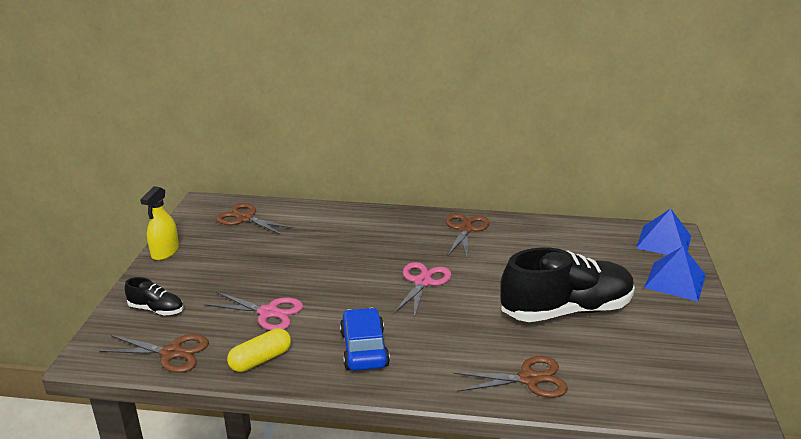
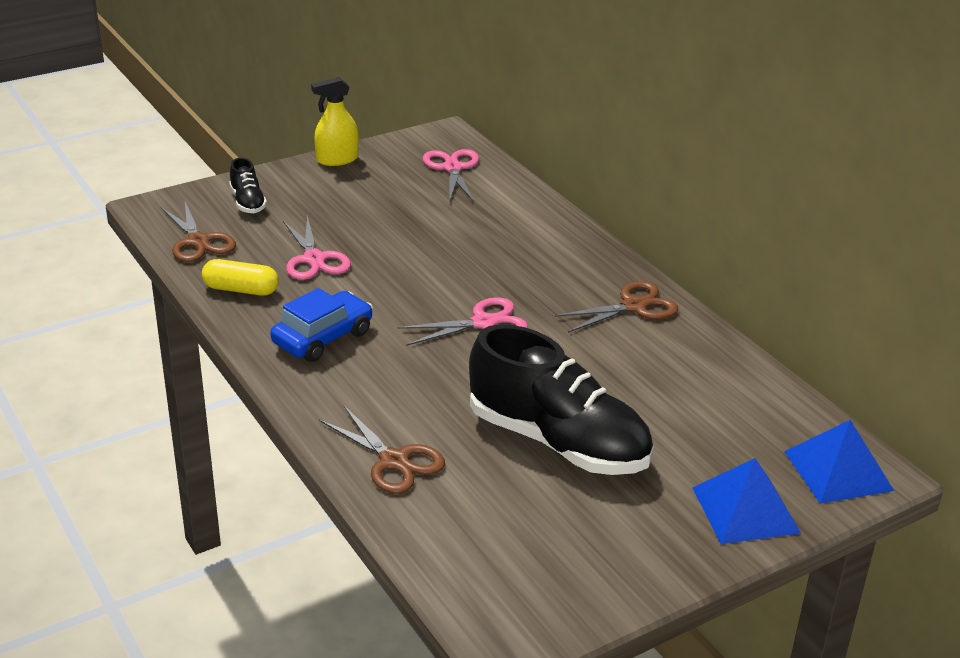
camera: 50 degrees right, 5 degrees up
brown scissors [216,203,294,236] -> pink scissors [423,149,479,202]

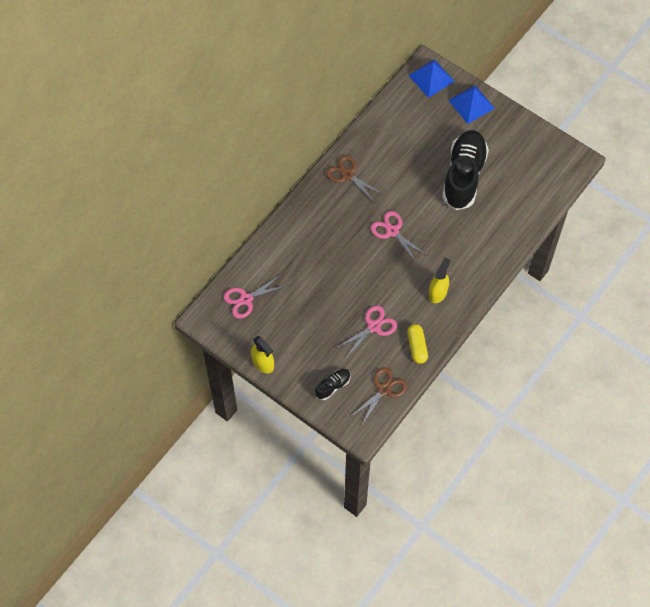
camera: 110 degrees left, 30 degrees up
blue car [270,288,373,362] -> yellow spray bottle [429,258,450,303]
brown scissors [319,406,445,494] -> none

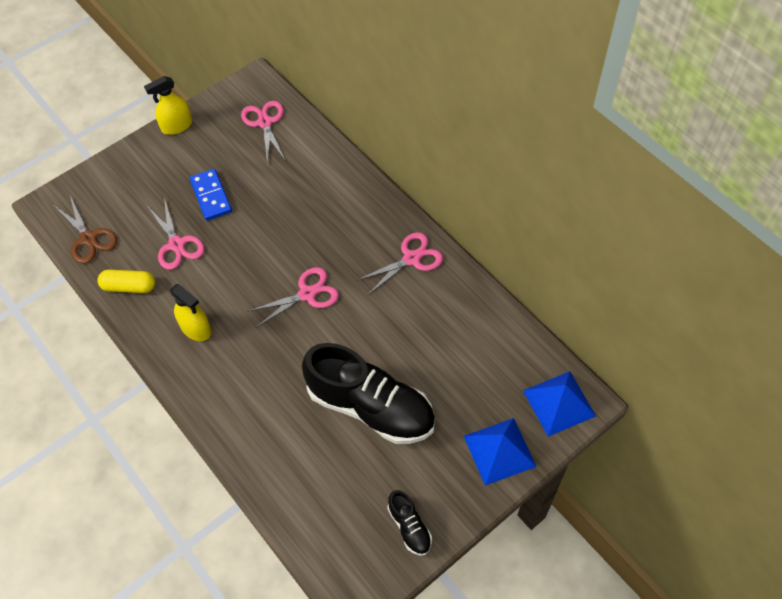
camera: 105 degrees right, 5 degrees down
black shoe [315,369,351,400] -> black shoe moved to [387,490,432,556]
brown scissors [326,155,384,203] -> pink scissors [356,232,443,295]
none -> blue domino [190,169,232,220]

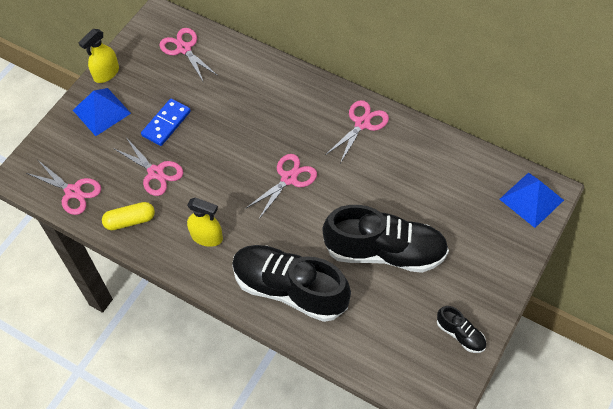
camera: 20 degrees left, 0 degrees up
brown scissors [55,196,117,264] -> pink scissors [26,160,101,215]
blue domino [190,169,232,220] -> blue domino turned 75 degrees clockwise [141,99,191,146]
blue pyramid [464,418,537,486] -> blue pyramid moved to [73,88,131,136]
none -> black shoe [232,245,351,322]

